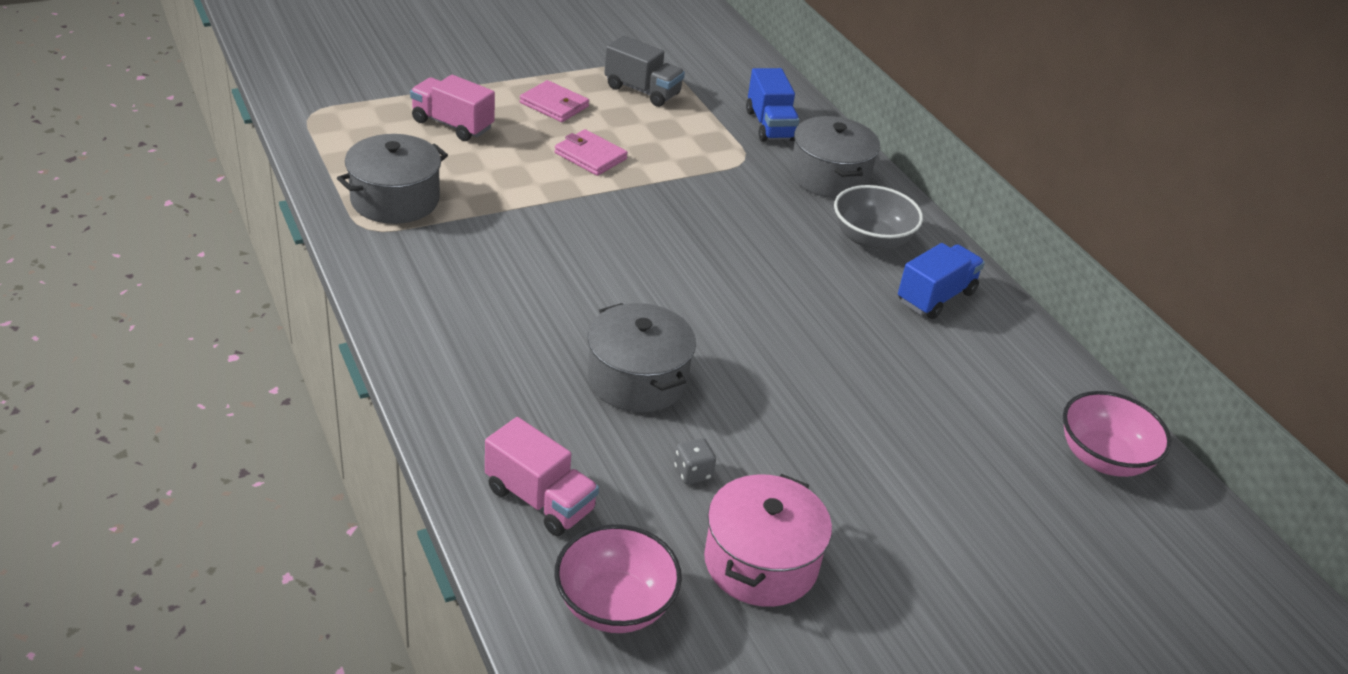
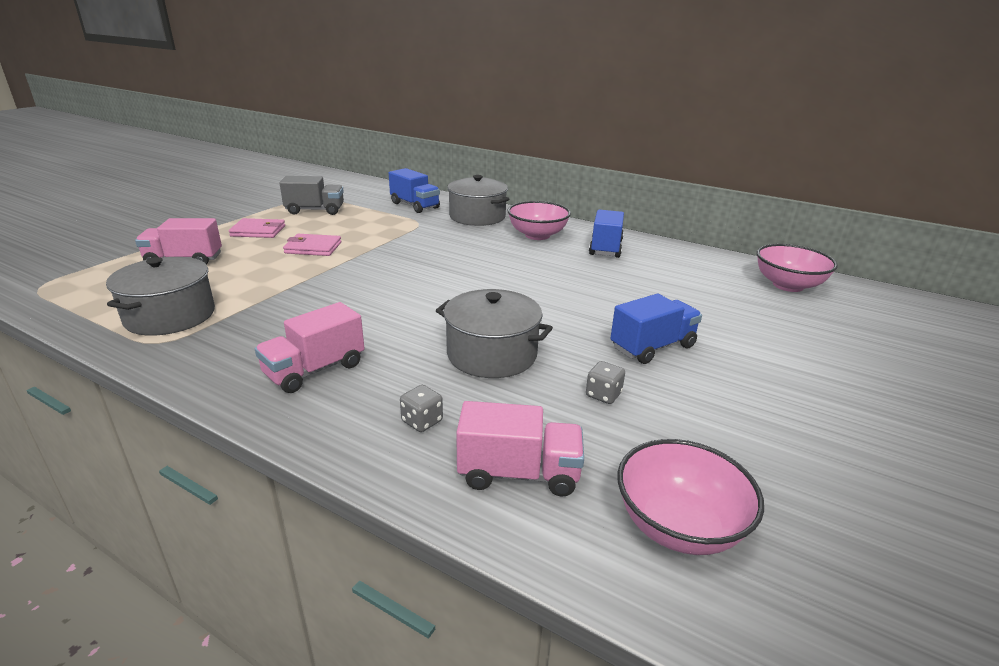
camera: 30 degrees left, 10 degrees down
pink pot [704,474,832,607] -> none
grey bowl [834,185,923,251] -> pink bowl [507,201,571,240]
none -> pink truck [255,302,364,393]
none -> grey dice [400,385,443,432]
none -> blue truck [611,294,702,364]

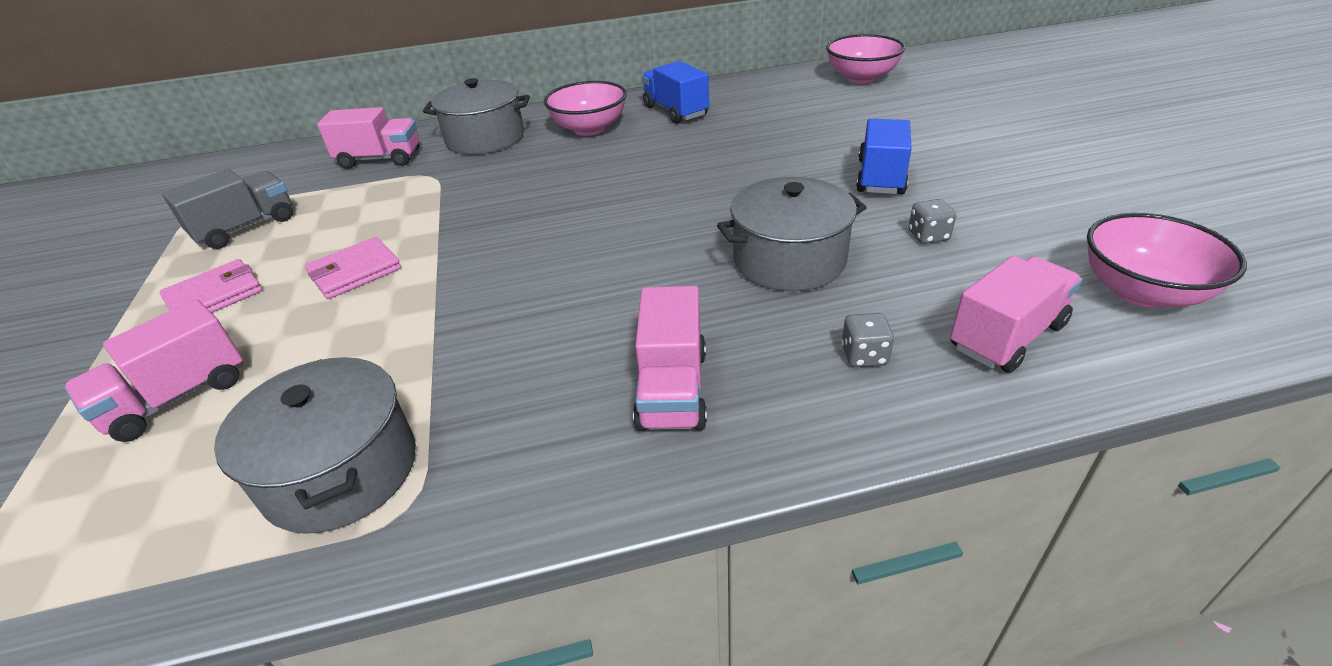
camera: 40 degrees left, 10 degrees up
blue truck [389,168,440,213] -> pink truck [317,107,419,169]

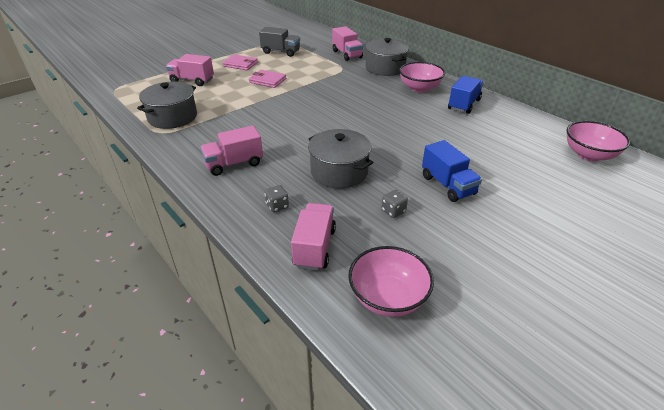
camera: 60 degrees right, 0 degrees up
blue truck [856,119,912,194] -> blue truck turned 75 degrees clockwise [422,140,482,202]
pink truck [950,256,1082,373] -> pink truck turned 105 degrees counterclockwise [291,203,336,270]

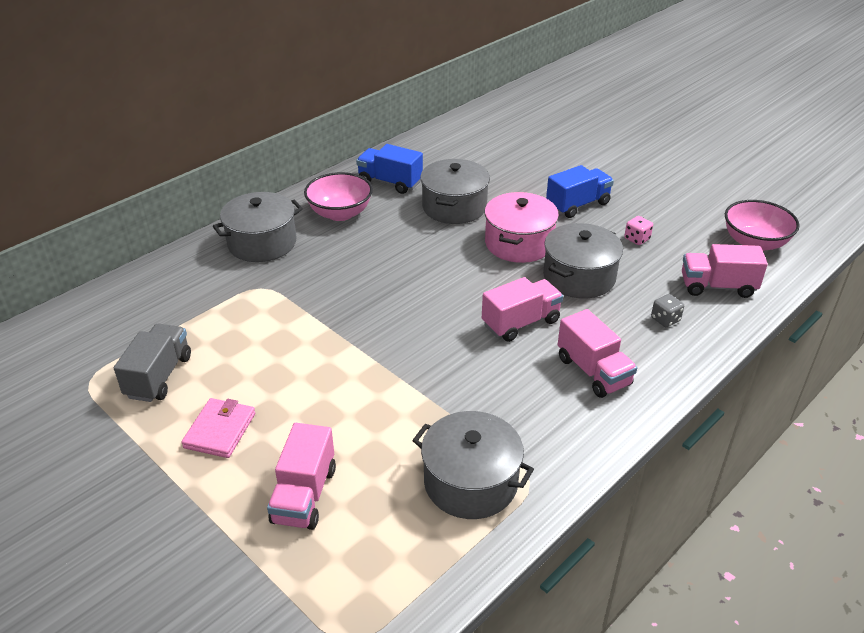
camera: 95 degrees left, 0 degrees up
pink wallet [249,70,286,88] -> none
pink truck [332,26,363,61] -> pink truck moved to [482,277,563,342]
grey dice [381,190,408,218] -> pink dice [624,216,653,245]
pink bowl [566,121,630,162] -> none
none -> grey pot [420,159,490,224]
none -> pink pot [485,192,559,263]

